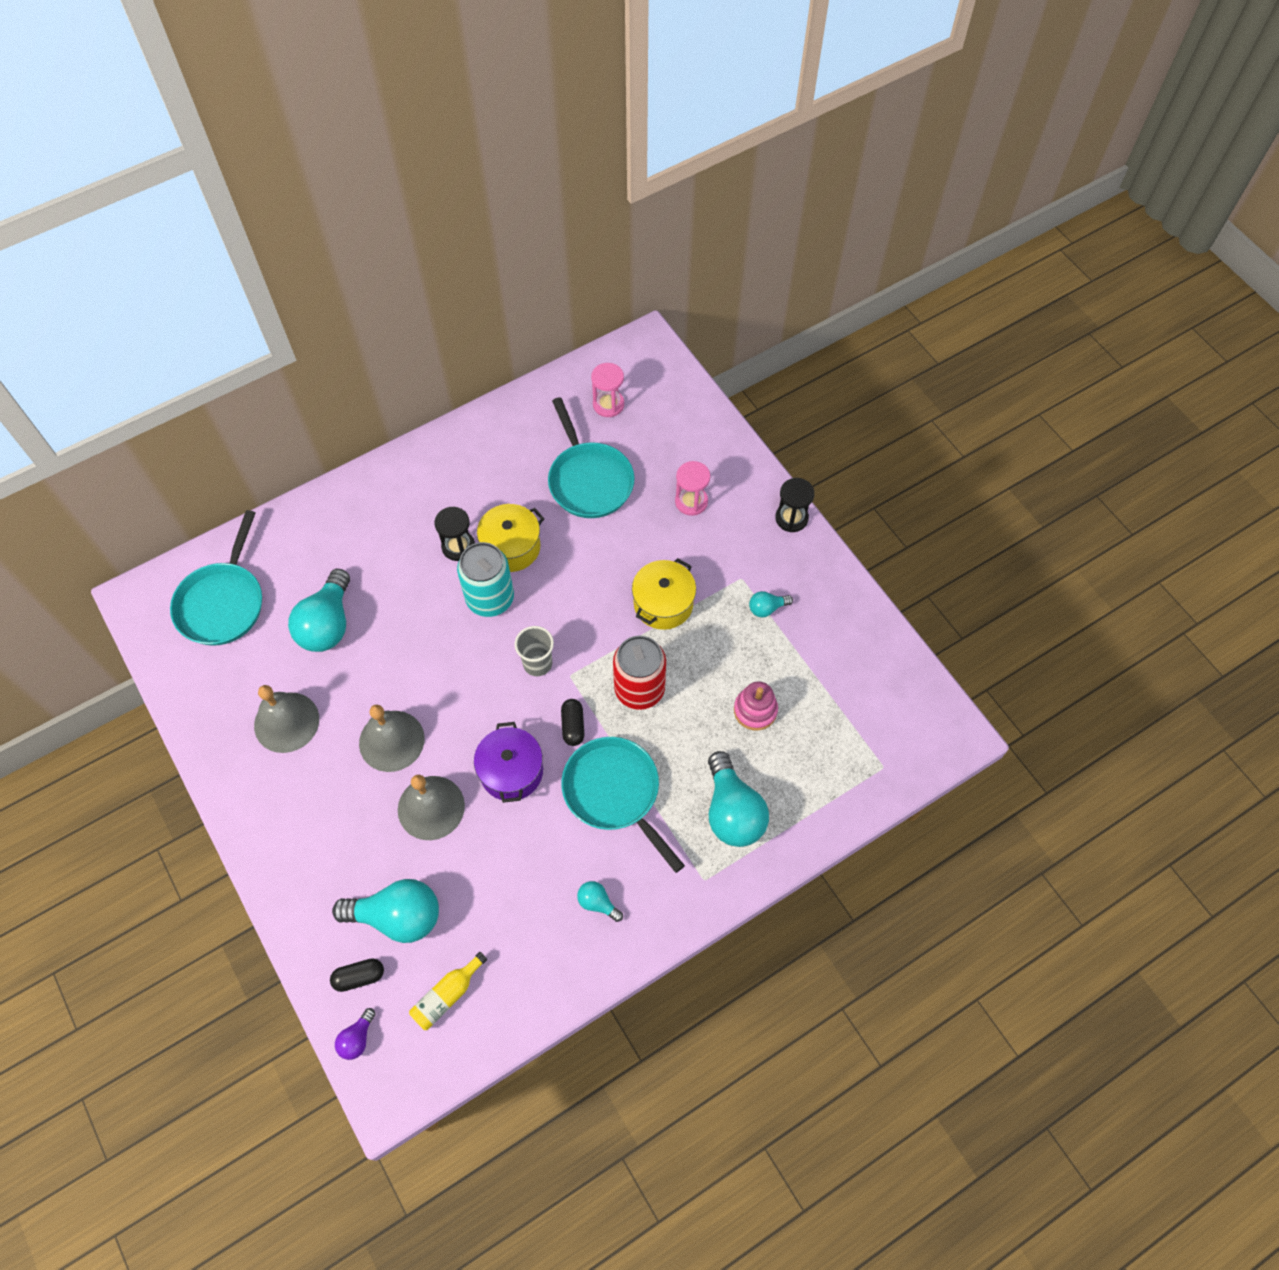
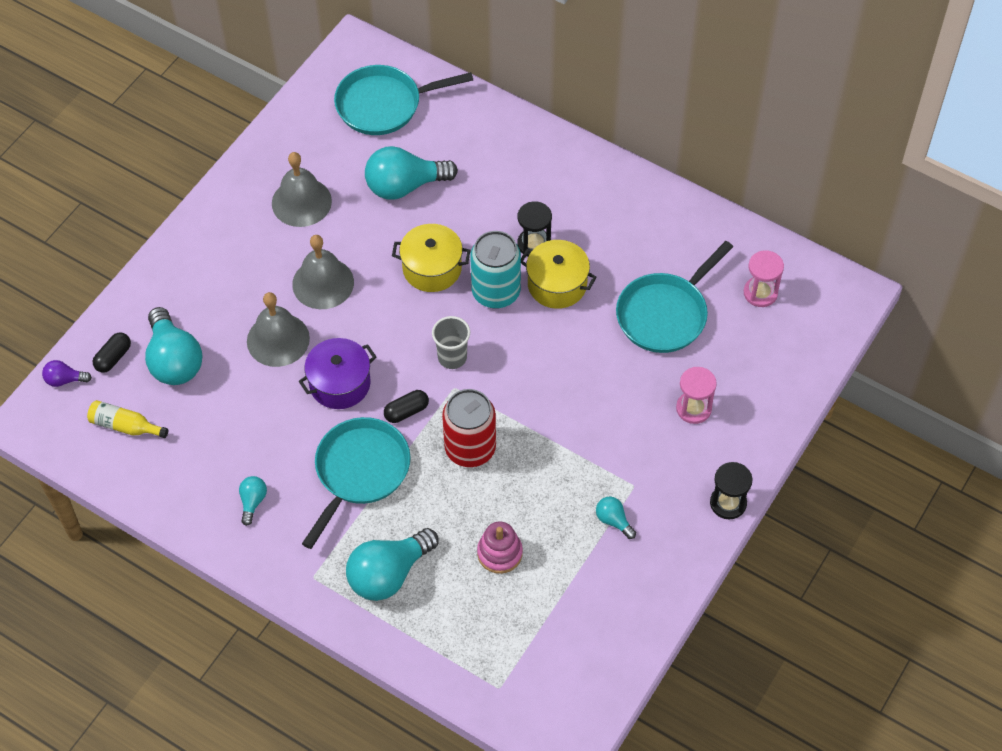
camera: 65 degrees right, 5 degrees down
black capsule [330,958,384,992] -> black capsule turned 75 degrees clockwise [92,333,131,373]
yellow pot [632,558,696,630] -> yellow pot moved to [392,224,471,292]

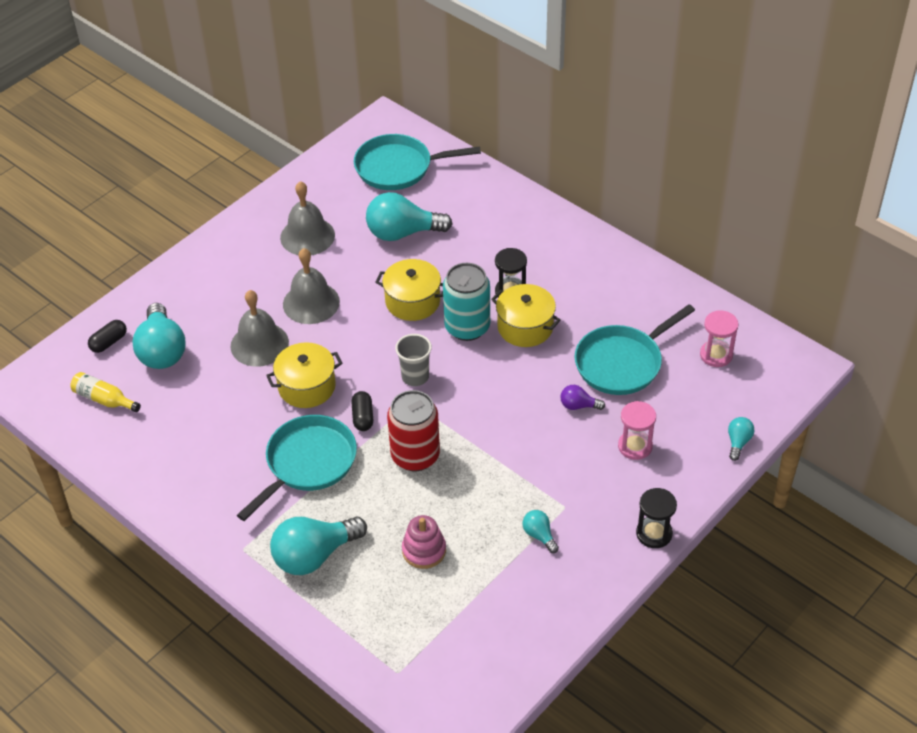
camera: 10 degrees right, 10 degrees down
purple light bulb [42,360,92,387] -> purple light bulb moved to [560,385,605,410]
turquoise light bulb [239,476,267,526] -> turquoise light bulb moved to [728,417,755,461]
purple pot [299,338,376,409] -> yellow pot [266,342,342,408]
black capsule [384,390,429,423] -> black capsule turned 75 degrees counterclockwise [351,391,373,431]

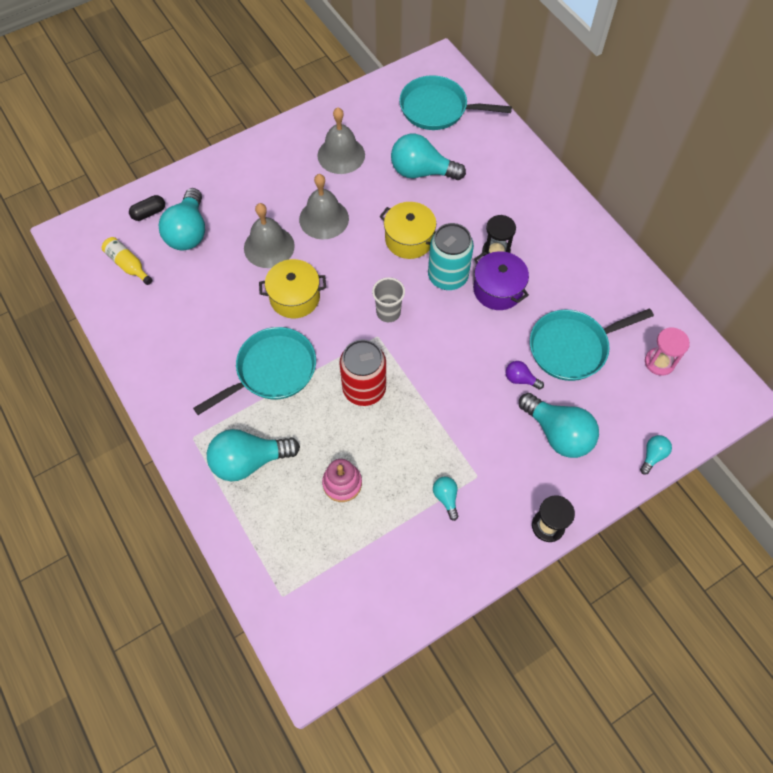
camera: 15 degrees right, 15 degrees up
black capsule [351,391,373,431] -> none
yellow pot [491,284,561,347] -> purple pot [473,251,529,310]
pink hourglass [618,401,656,460] -> turquoise light bulb [519,393,599,458]

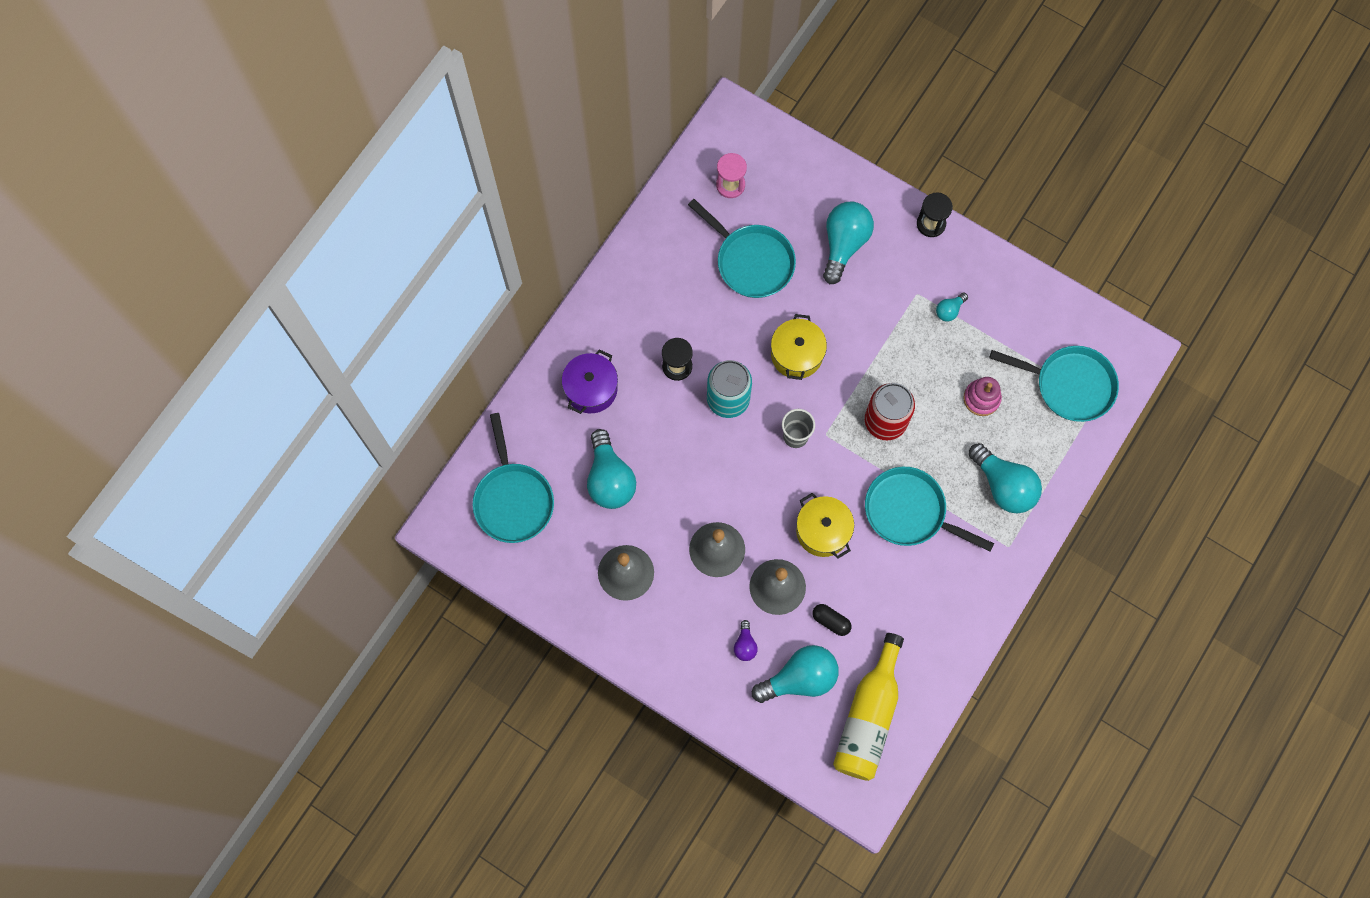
camera: 115 degrees left, 10 degrees up
yellow bottle [102,237,152,285] -> yellow bottle [833,633,904,781], size x2.00
black capsule [129,195,165,221] -> black capsule moved to [812,604,852,636]
yellow pot [379,202,436,259] -> yellow pot moved to [771,314,827,380]
purple pot [473,251,529,310] -> purple pot moved to [562,349,618,414]
purple light bulb [506,361,544,390] -> purple light bulb moved to [734,620,758,661]
turquoise light bulb [640,435,672,475] -> none
none -> turquoise pan [989,346,1119,422]

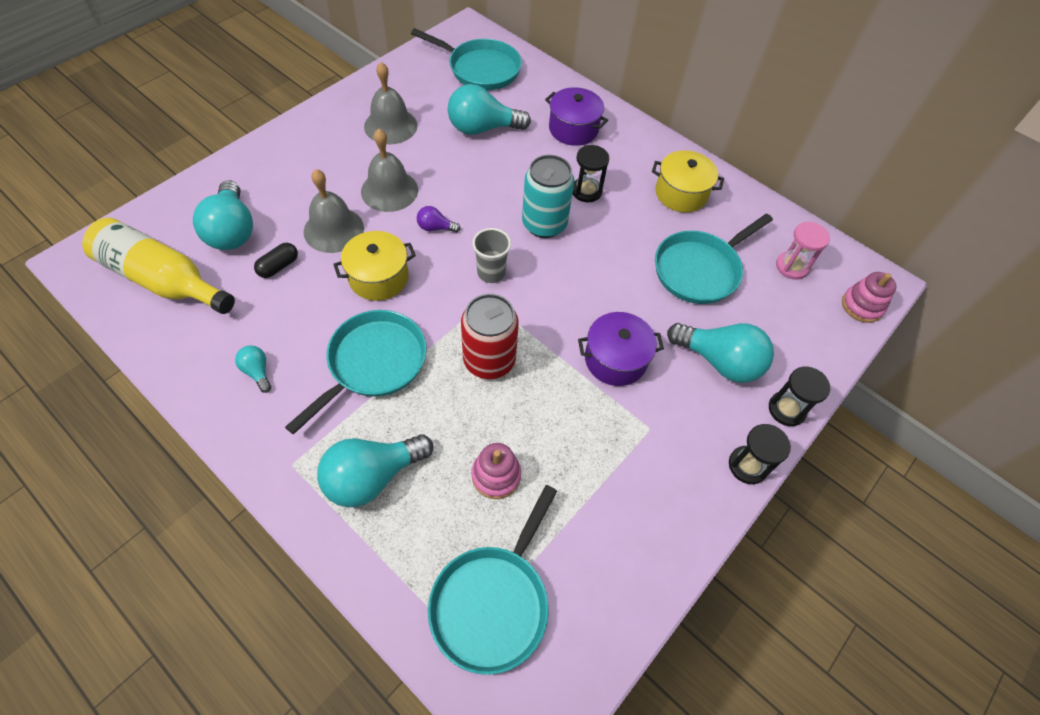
camera: 95 degrees right, 15 degrees down
turquoise pan [473,413,554,543] -> turquoise pan turned 150 degrees counterclockwise [411,28,522,90]
purple light bulb [734,620,758,661] -> purple light bulb moved to [417,206,461,233]
yellow pot [771,314,827,380] -> yellow pot moved to [652,150,724,213]
turquoise light bulb [936,293,968,321] -> turquoise light bulb moved to [235,345,271,393]
none -> purple pot [578,312,664,386]
none -> black hourglass [769,366,830,426]
none -> pink stacking toy [842,272,896,323]

